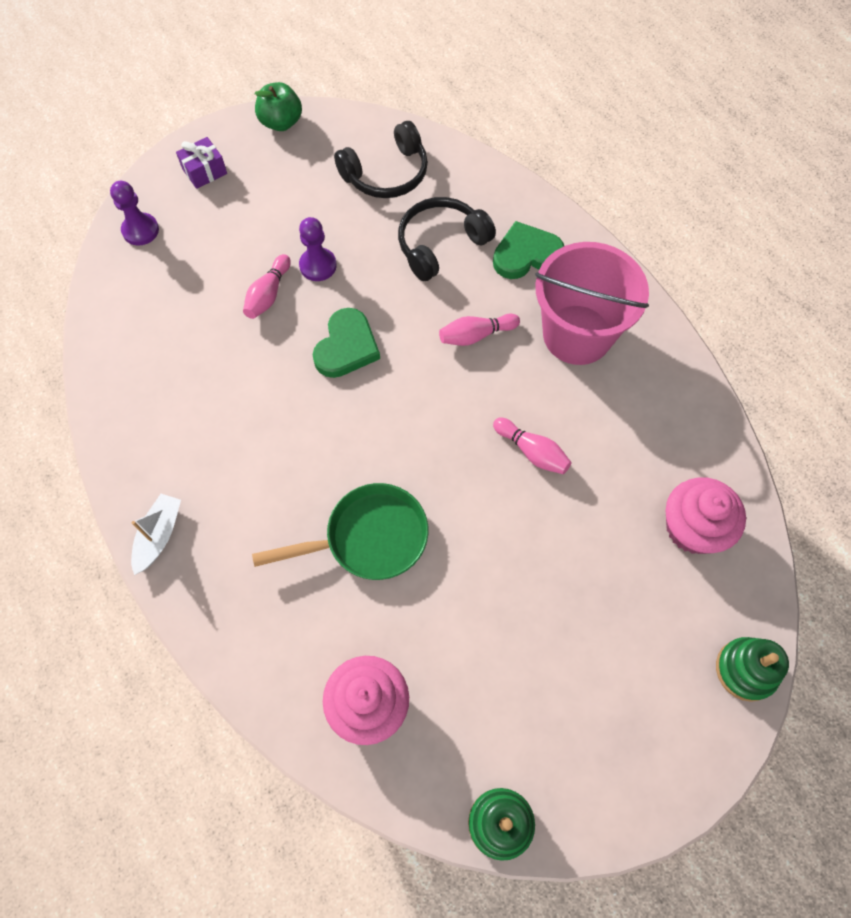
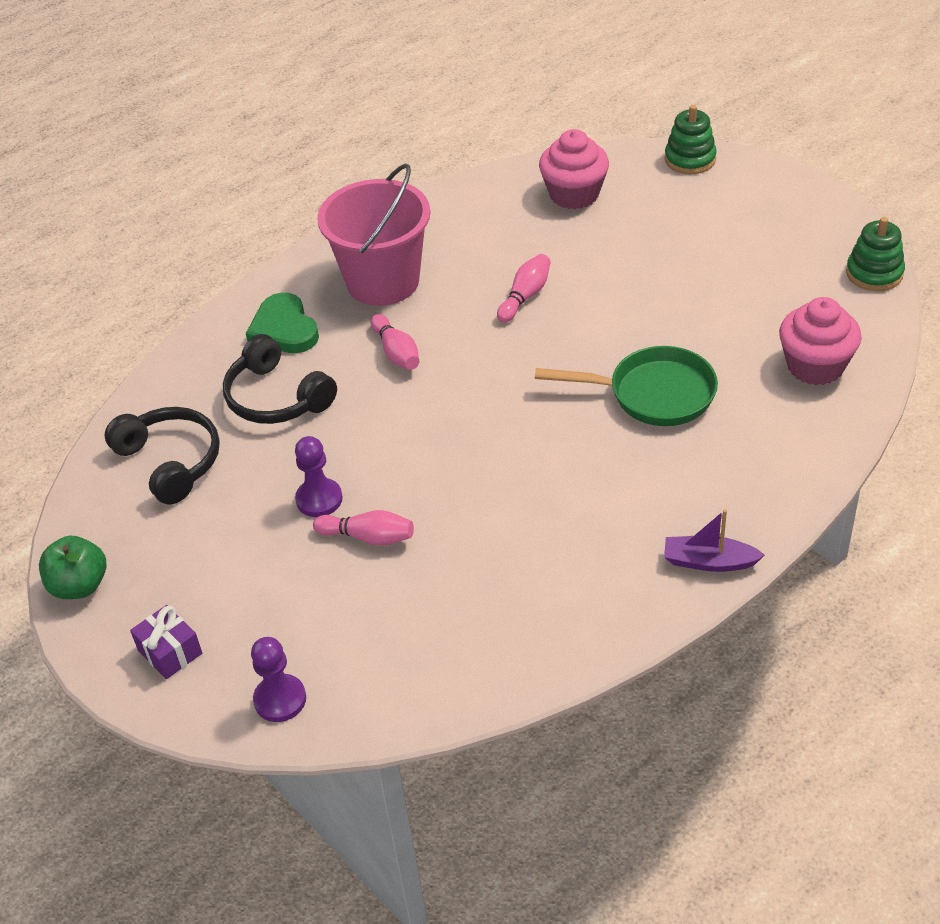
camera: 95 degrees left, 20 degrees down
white boat [131,494,181,575] -> purple boat [664,509,765,572]
green pan [252,483,428,580] -> green pan turned 120 degrees clockwise [535,346,718,426]
green heart [313,308,380,378] -> none

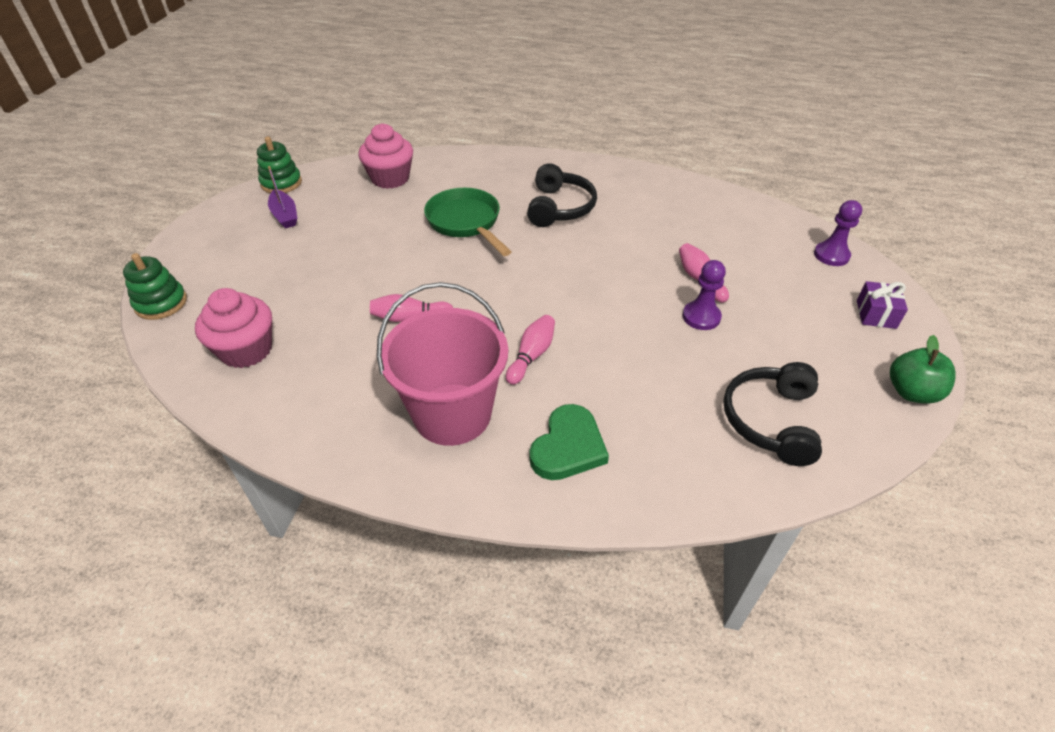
camera: 130 degrees left, 0 degrees up
black headphones [223,334,337,424] -> black headphones moved to [527,163,597,227]
purple boat [664,509,765,572] -> purple boat moved to [268,166,297,228]

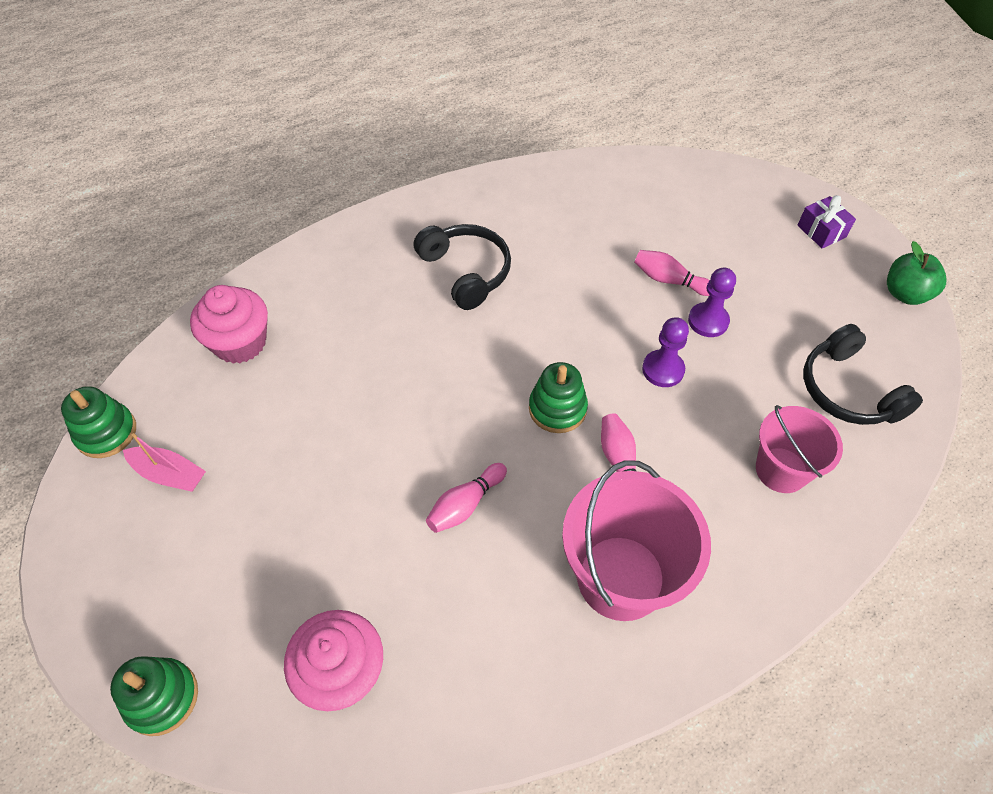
camera: 40 degrees left, 10 degrees up
purple boat [268,166,297,228] -> pink boat [123,433,206,492]
green pan [424,188,512,256] -> none
green heart [529,404,609,480] -> none
purple pawn [814,200,862,266] -> purple pawn moved to [642,317,689,387]
none -> green stacking toy [529,362,588,433]
none -> pink bucket [756,405,843,493]

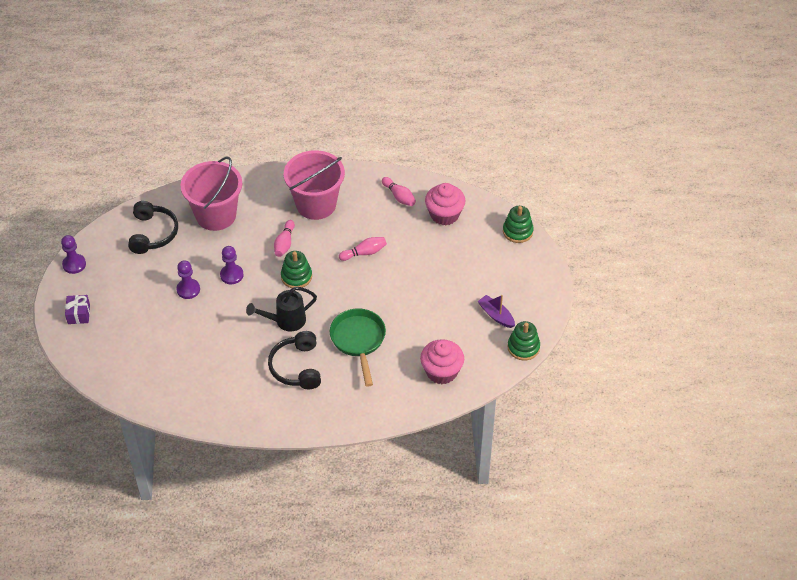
camera: 155 degrees left, 5 degrees down
pink boat [123,433,206,492] -> purple boat [477,295,515,328]
pink bowling pin [634,250,710,296] -> pink bowling pin moved to [382,177,416,206]
pink bucket [756,405,843,493] -> pink bucket [181,157,242,231], size x1.59
green apple [887,241,946,305] -> purple pawn [61,235,86,274]
none -> black watering can [246,287,317,331]
none -> green pan [330,308,386,386]

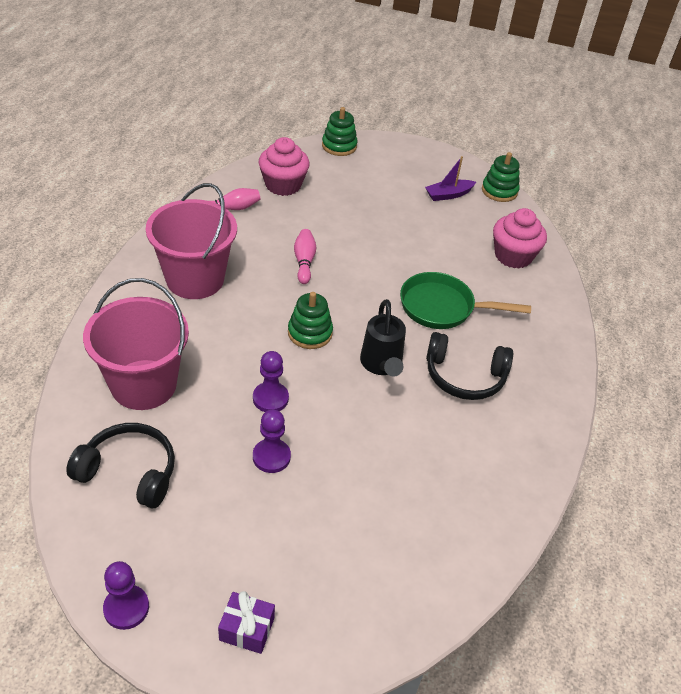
camera: 75 degrees left, 5 degrees down
pink bowling pin [274,220,295,257] -> none

